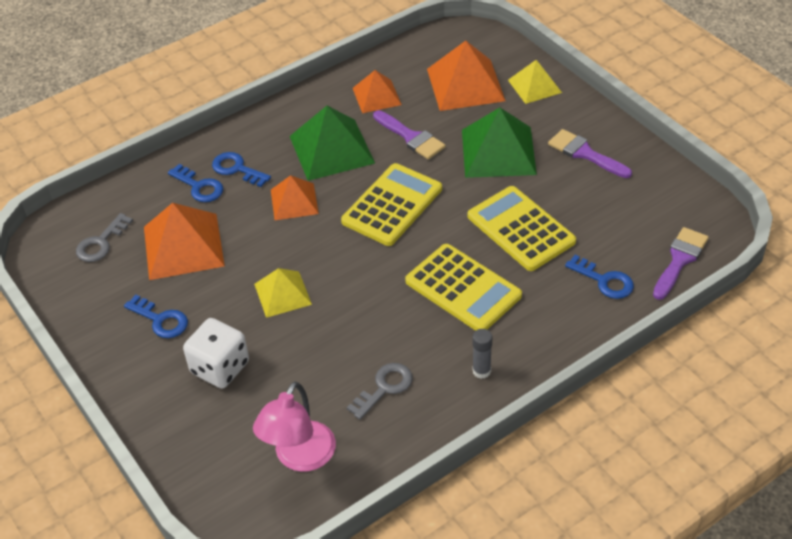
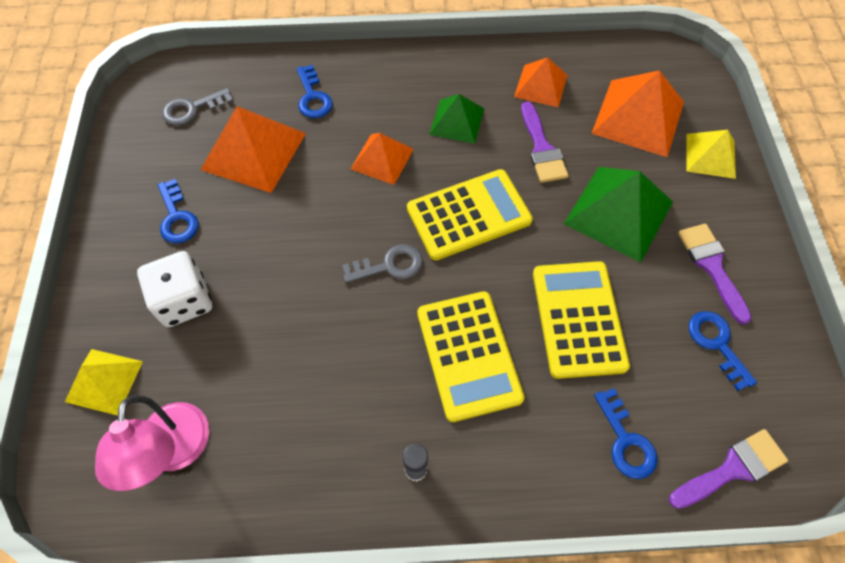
camera: 30 degrees right, 15 degrees up
blue key [212,152,271,187] -> blue key moved to [689,311,757,391]
pink lamp [253,382,336,472] -> pink lamp turned 60 degrees counterclockwise [95,395,209,491]
yellow pyramid [254,268,312,318] -> yellow pyramid moved to [65,349,143,416]
green pyramid [290,106,375,181] -> green pyramid [429,94,485,144], size x0.61
grey key [347,363,413,420] -> grey key moved to [342,244,423,283]

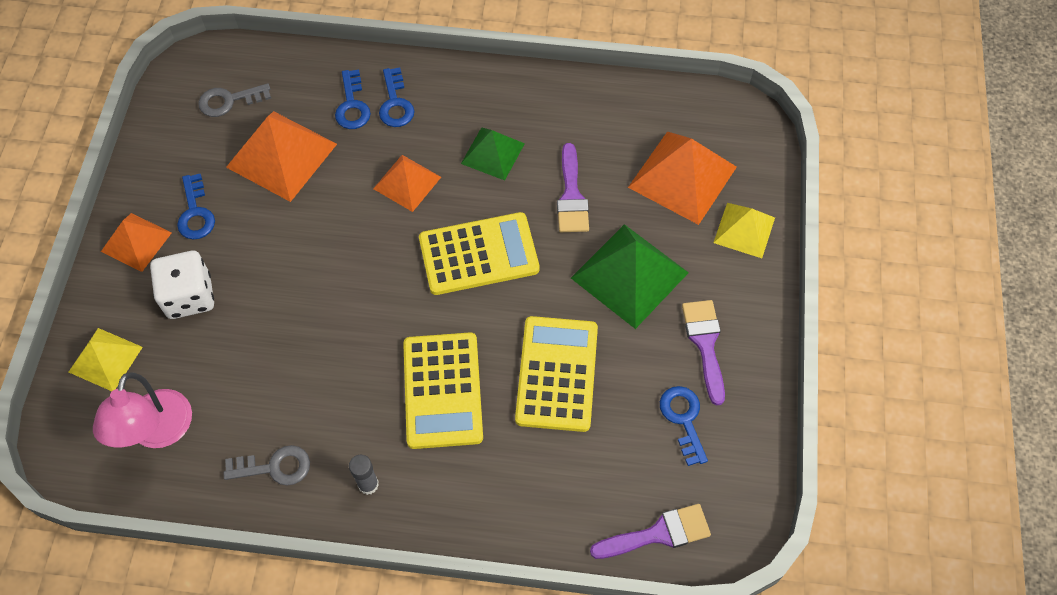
camera: 10 degrees right, 0 degrees up
grey key [342,244,423,283] -> grey key moved to [223,445,310,486]
orange pyramid [514,57,567,108] -> orange pyramid moved to [101,213,172,272]
blue key [594,388,658,479] -> blue key moved to [379,68,415,127]

